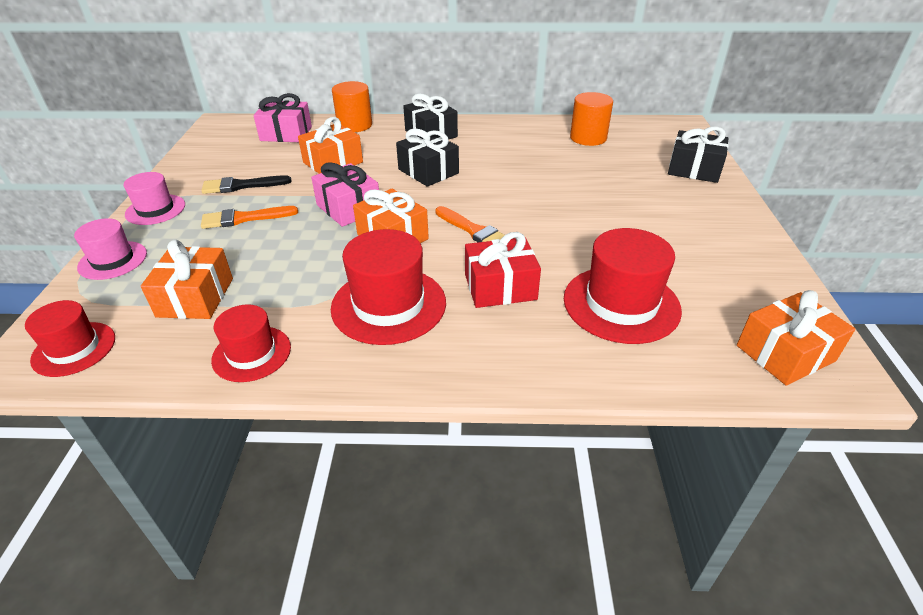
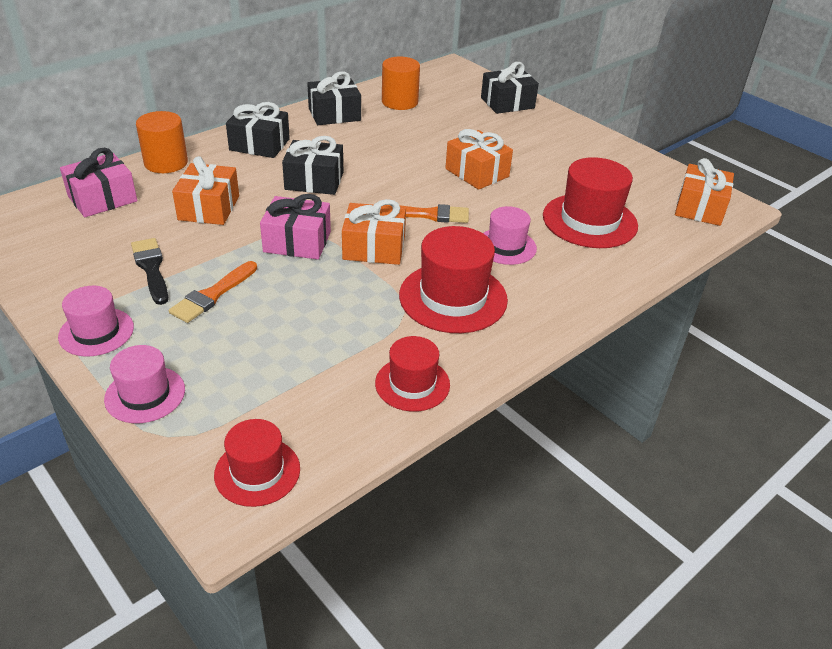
camera: 45 degrees left, 0 degrees up
orange gift [141,240,233,319] -> orange gift moved to [445,129,513,190]
black brush [201,175,292,194] -> black brush turned 120 degrees clockwise [131,238,168,305]
red gift [465,232,541,308] -> pink hat [483,206,537,265]
none -> black gift [307,71,361,125]

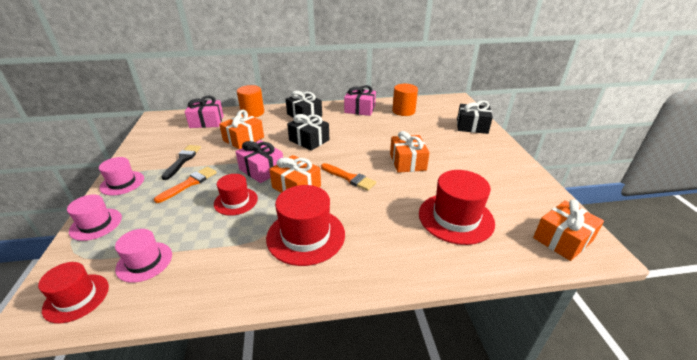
camera: 35 degrees right, 5 degrees down
orange brush [169,261,257,323] -> orange brush turned 150 degrees clockwise [154,167,217,203]
black gift [307,71,361,125] -> pink gift [344,85,376,116]
red hat [375,336,450,412] -> red hat moved to [214,174,258,216]
pink hat [483,206,537,265] -> pink hat moved to [115,229,172,283]

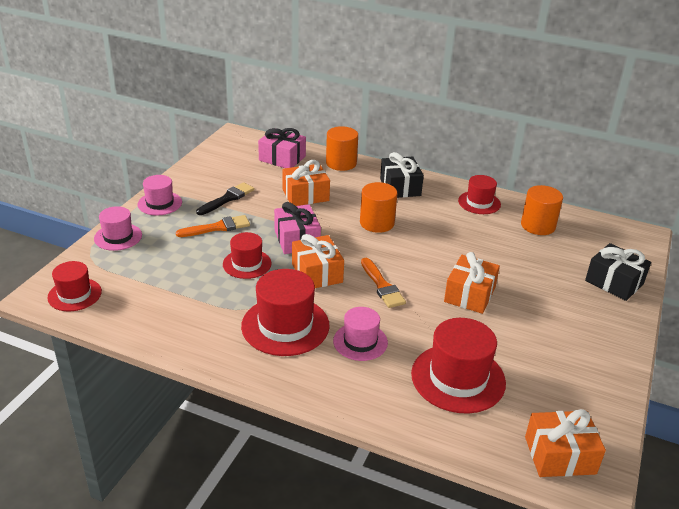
camera: 30 degrees right, 0 degrees up
pink hat [115,229,172,283] -> pink hat moved to [333,307,388,361]
black gift [287,114,329,151] -> orange cylinder [360,182,398,233]
pink gift [344,85,376,116] -> red hat [458,175,501,214]

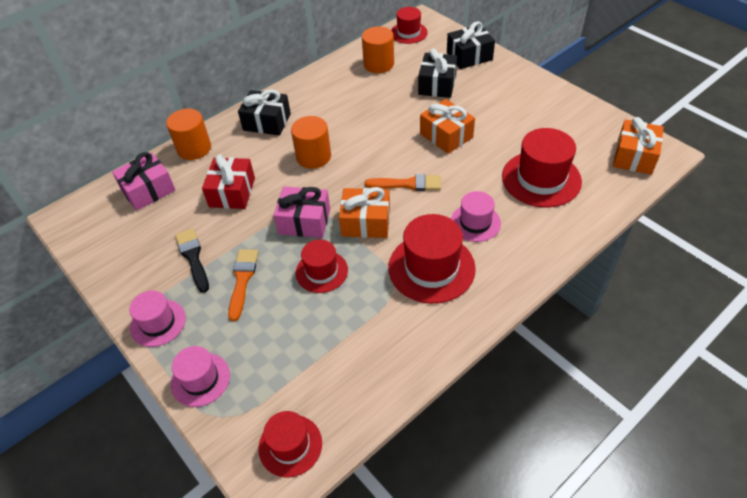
camera: 60 degrees left, 15 degrees up
orange gift [282,160,330,206] -> red gift [202,154,255,209]
red hat [458,175,501,214] -> red hat moved to [391,7,428,44]
none -> black gift [418,49,457,98]

